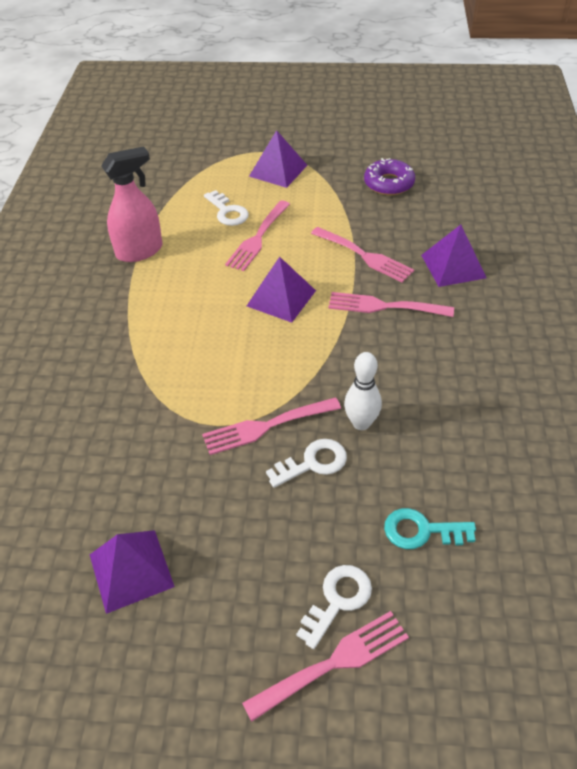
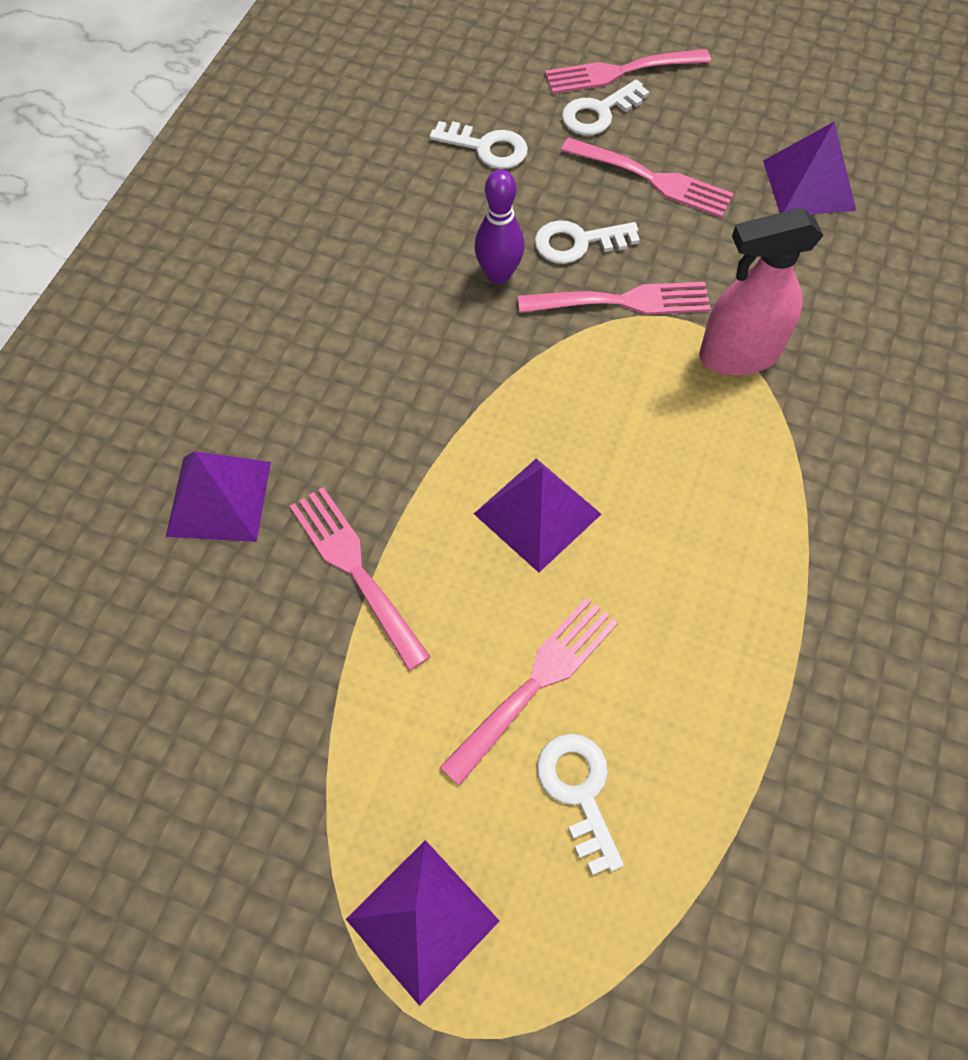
camera: 165 degrees left, 15 degrees up
pink spray bottle [101,146,163,262] -> pink spray bottle moved to [699,208,824,375]
pink fork [328,292,454,317] -> pink fork moved to [561,138,734,218]
white bowling pin [344,352,382,430] -> purple bowling pin [474,169,525,284]
purple donut [364,158,415,195] -> none
turquoise key [384,508,476,549] -> white key [430,121,528,169]

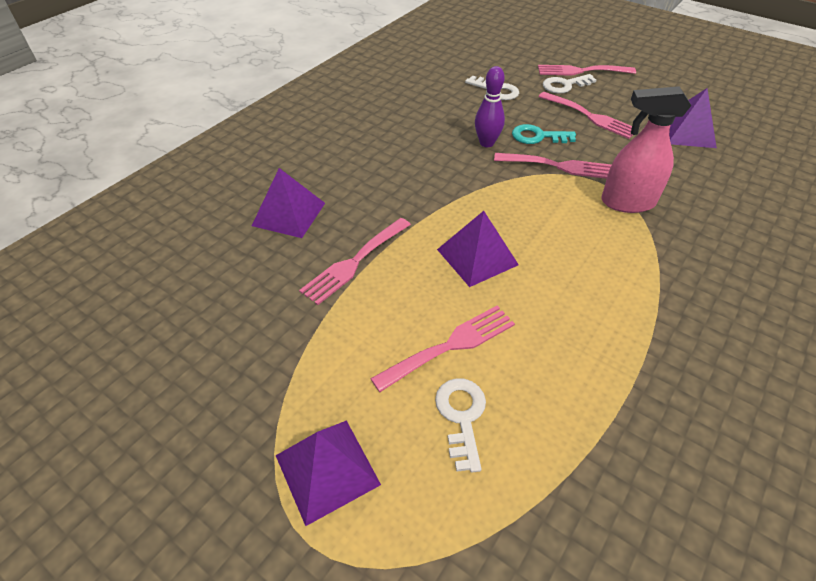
camera: 15 degrees right, 15 degrees down
pink fork [290,487,431,671] -> pink fork turned 120 degrees counterclockwise [299,218,411,305]
white key [535,220,640,264] -> turquoise key [512,124,576,144]

